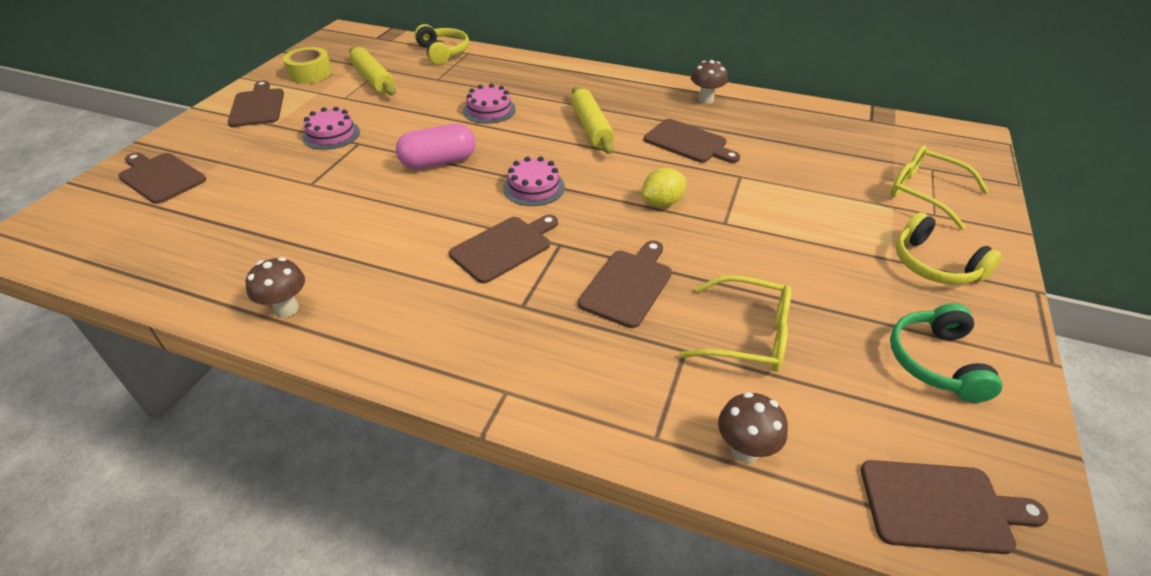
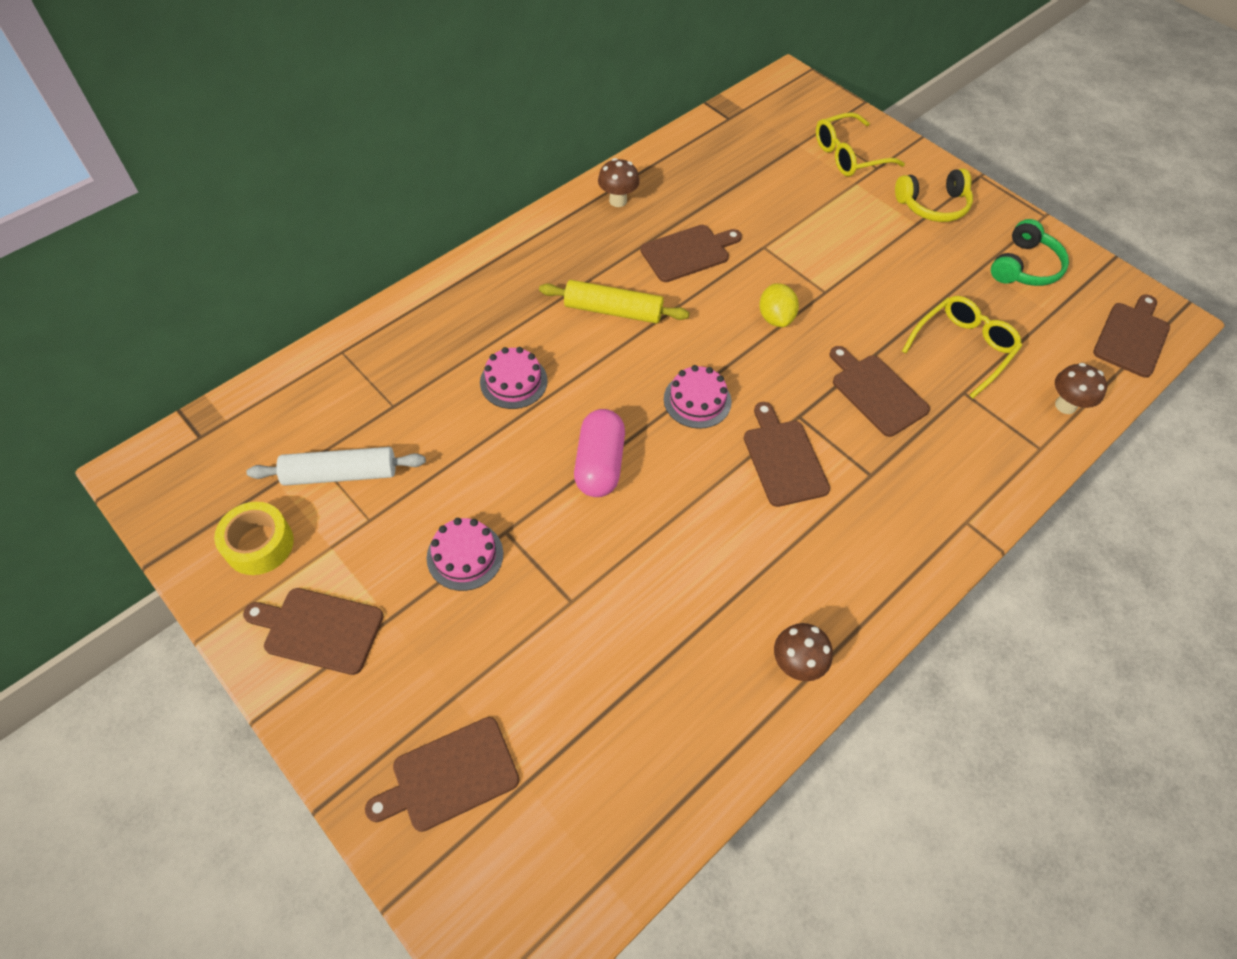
camera: 65 degrees left, 15 degrees up
yellow rolling pin [349,47,396,96] -> white rolling pin [247,447,426,486]
yellow headphones [414,24,469,65] -> none
green headphones [890,303,1003,403] -> green headphones turned 90 degrees counterclockwise [991,219,1069,286]

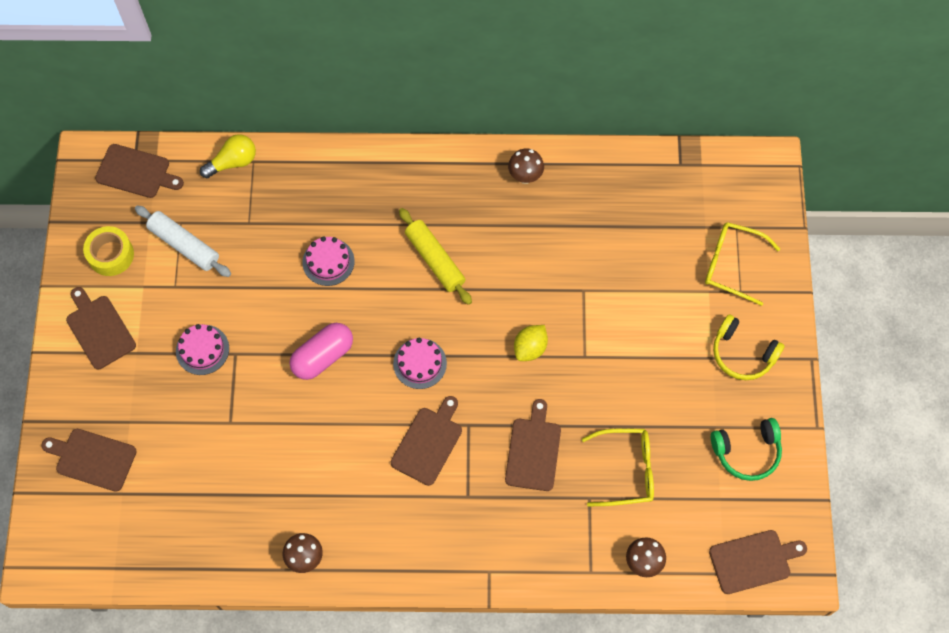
camera: 45 degrees right, 10 degrees up
brown cutting board [640,225,742,282] -> brown cutting board moved to [95,144,184,198]
none -> yellow light bulb [200,134,256,178]

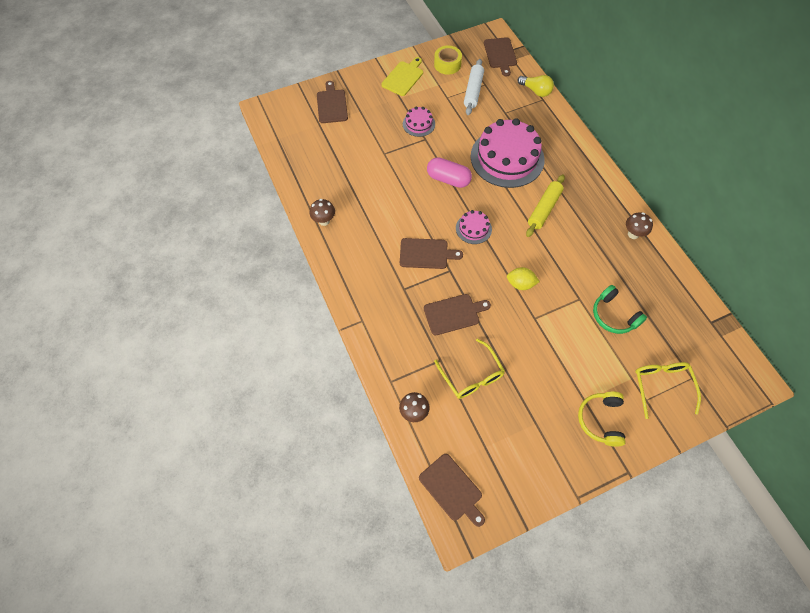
camera: 65 degrees right, 5 degrees down
brown cutting board [66,287,136,369] -> yellow cutting board [381,57,423,96]
pink cake [303,236,355,286] -> pink cake [471,118,545,188], size x2.18
green headphones [711,418,782,481] -> green headphones moved to [593,285,647,334]

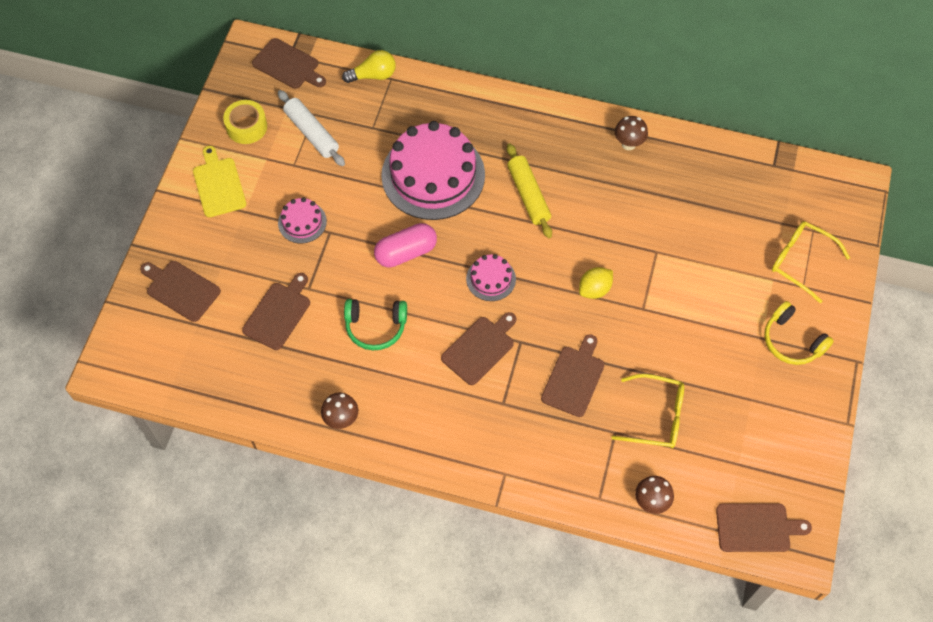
camera: 50 degrees left, 0 degrees up
green headphones [593,285,647,334] -> green headphones moved to [344,299,407,350]
none -> brown cutting board [242,273,310,350]

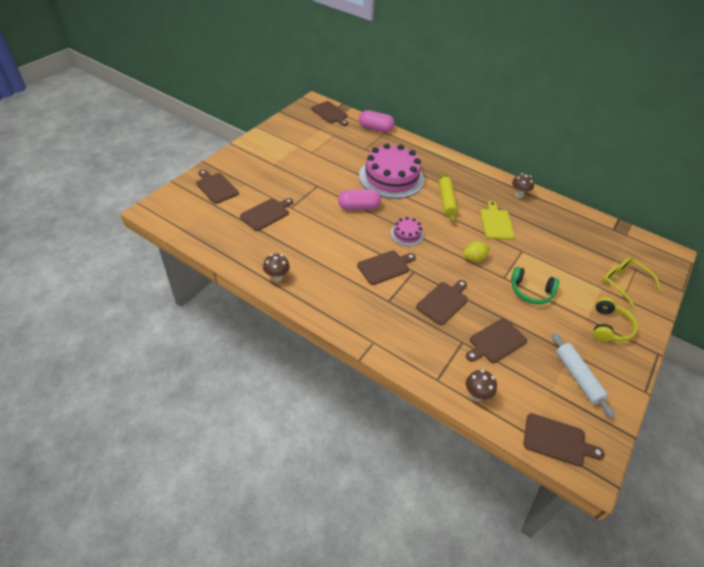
camera: 15 degrees right, 15 degrees down
yellow cutting board [193,146,246,217] -> yellow cutting board moved to [480,201,515,240]
yellow tape [223,100,267,144] -> none
white rolling pin [278,90,345,166] -> white rolling pin moved to [552,333,615,418]
pink cake [278,197,327,243] -> none
yellow light bulb [342,50,396,83] -> pink capsule [359,110,395,132]
green headphones [344,299,407,350] -> green headphones moved to [511,267,559,304]
yellow glasses [611,374,684,448] -> brown cutting board [466,318,527,363]
yellow headphones [764,301,834,365] -> yellow headphones turned 135 degrees counterclockwise [593,297,638,342]

